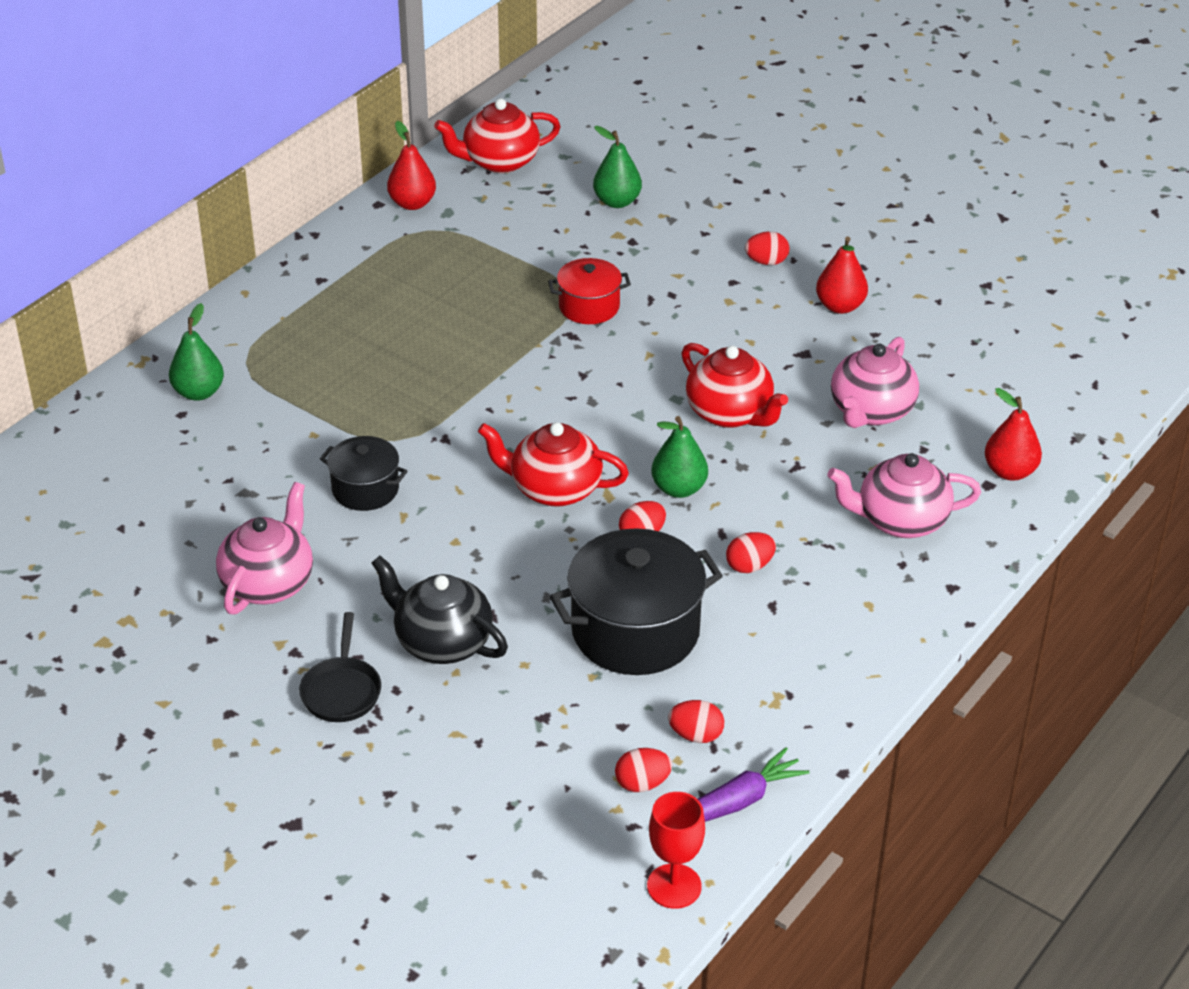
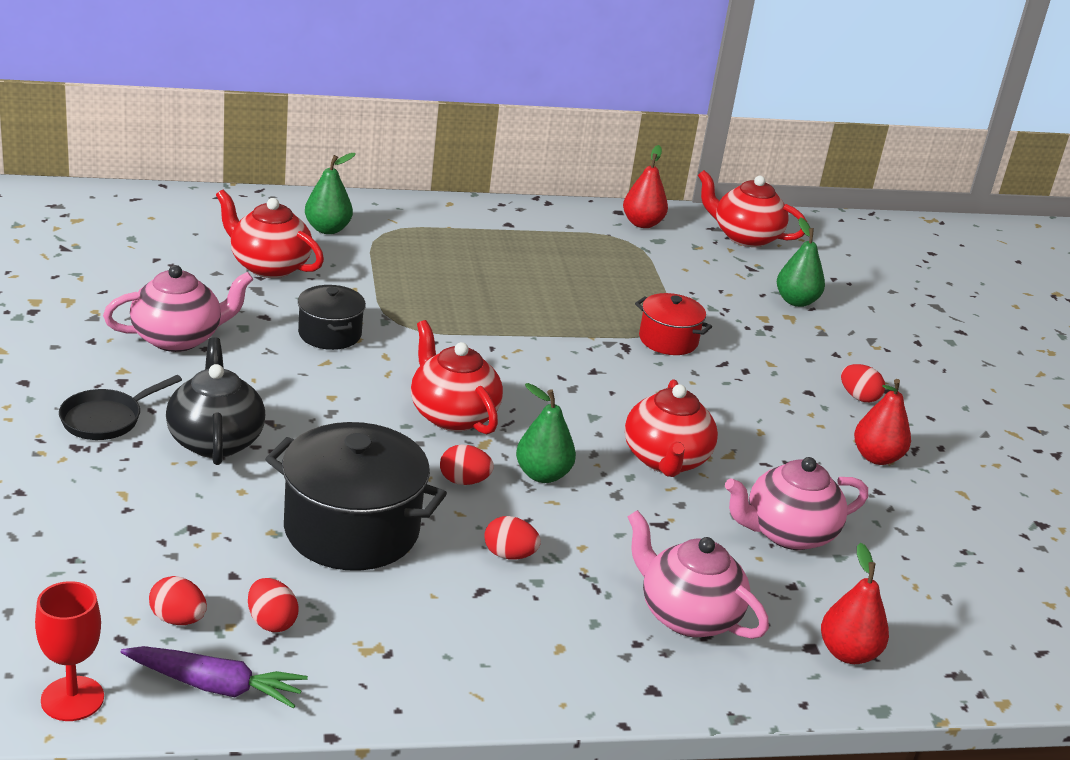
camera: 40 degrees right, 10 degrees down
none -> red teapot [216,190,324,278]

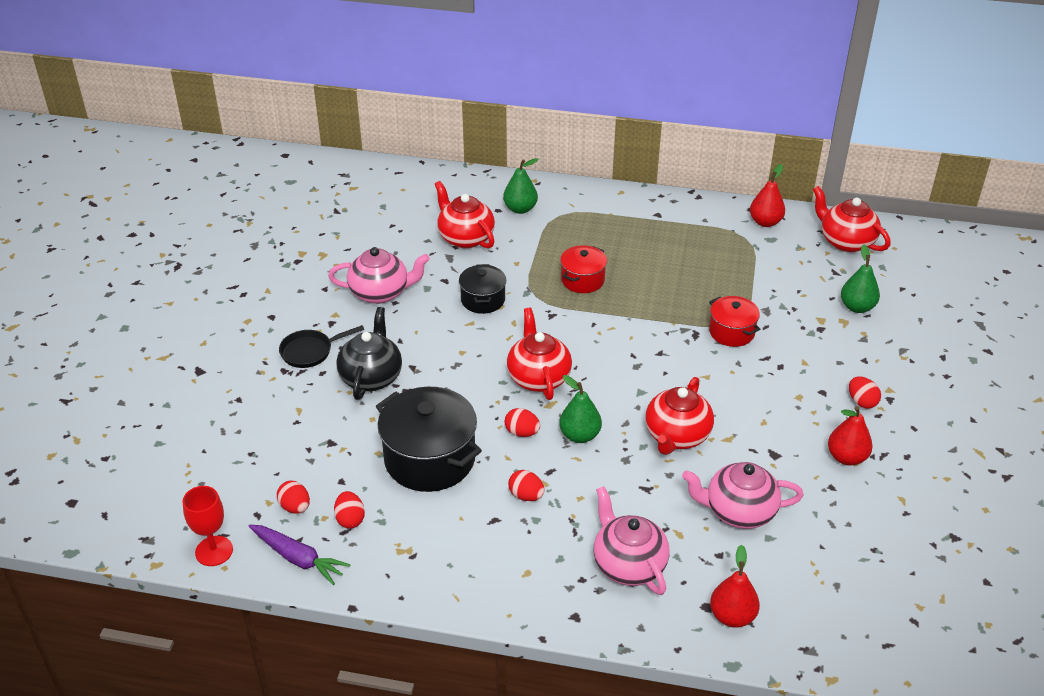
camera: 25 degrees right, 10 degrees up
none -> red pot [560,245,607,293]

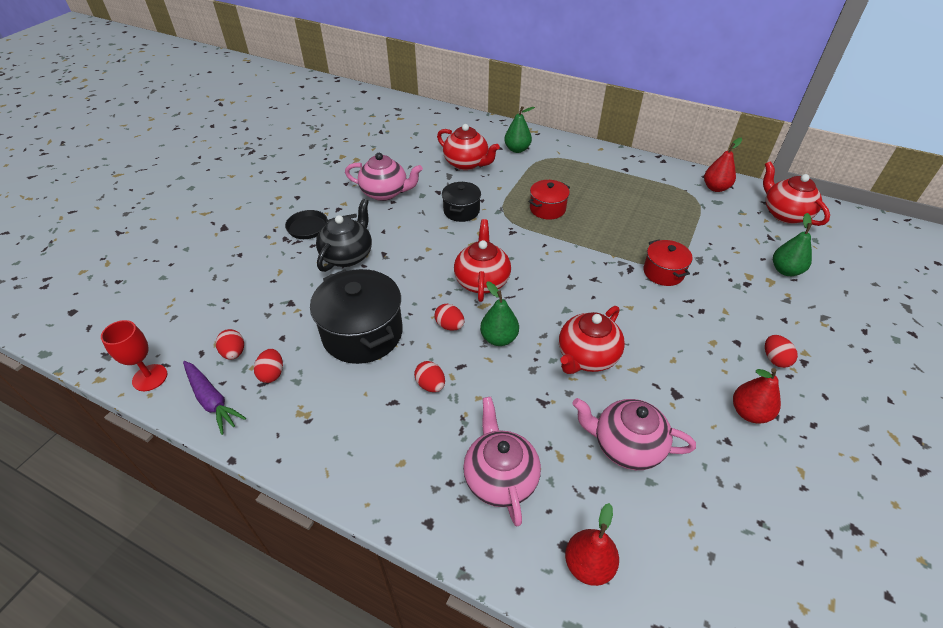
camera: 15 degrees right, 5 degrees up
red teapot [435,181,495,249] -> red teapot turned 150 degrees clockwise [437,124,500,170]

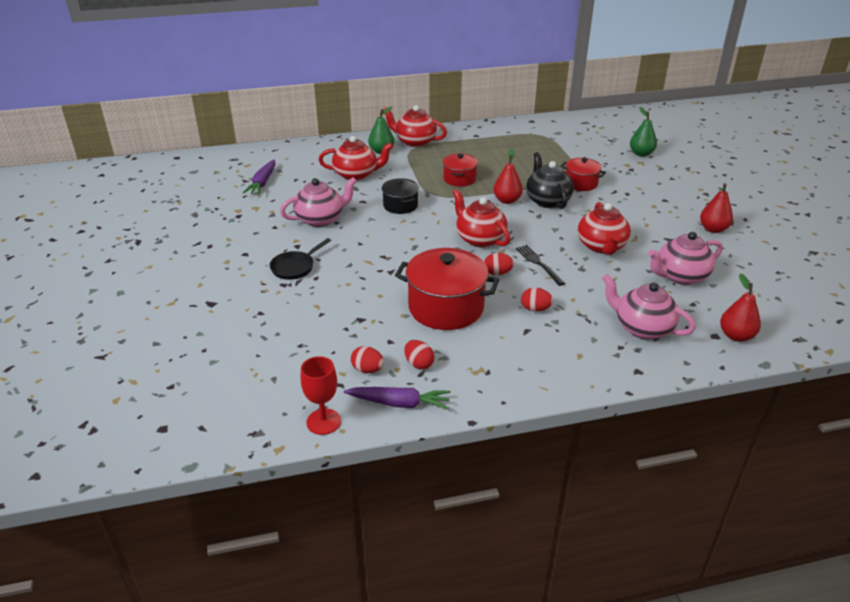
camera: 40 degrees left, 10 degrees down
black pot [310,269,403,364] -> red pot [395,248,499,330]
black teapot [316,199,372,272] -> black teapot moved to [526,152,574,209]
green pear [480,281,519,346] -> black fork [516,245,565,286]
red pear [704,138,742,192] -> red pear moved to [493,149,523,204]
red teapot [763,161,830,226] -> red teapot moved to [383,105,447,147]
red egg [765,335,798,368] -> none
none -> purple carrot [243,160,275,195]

